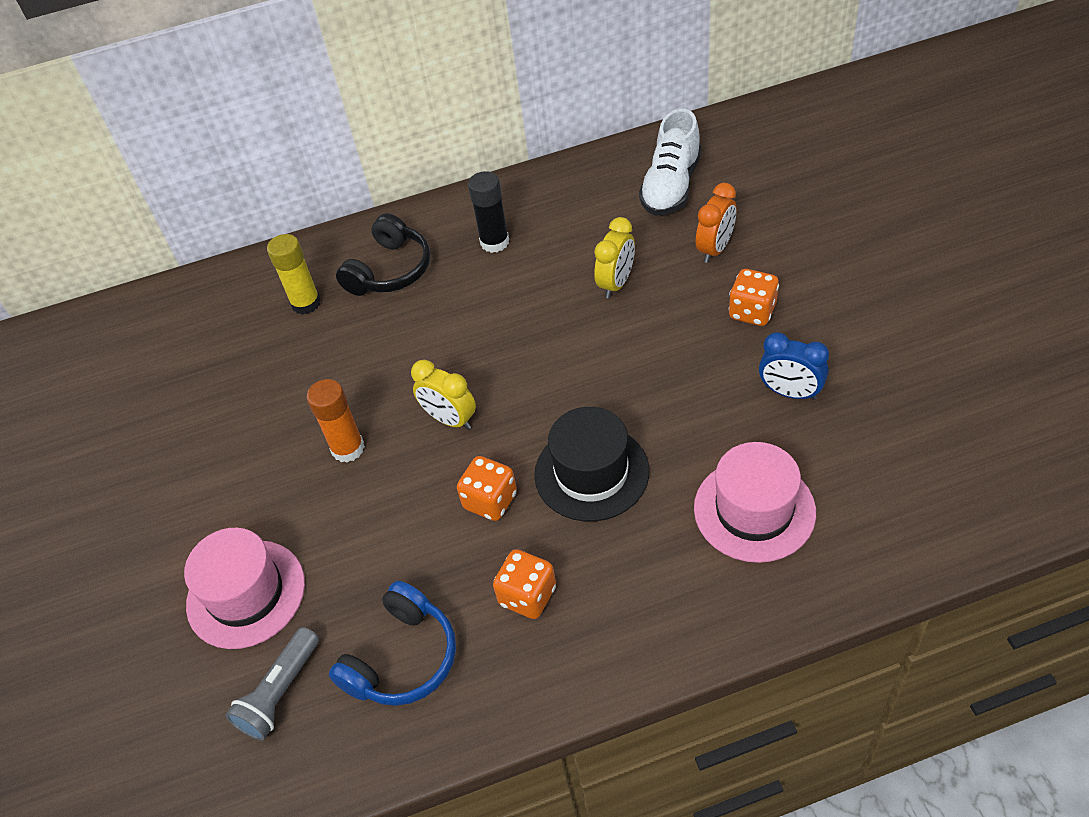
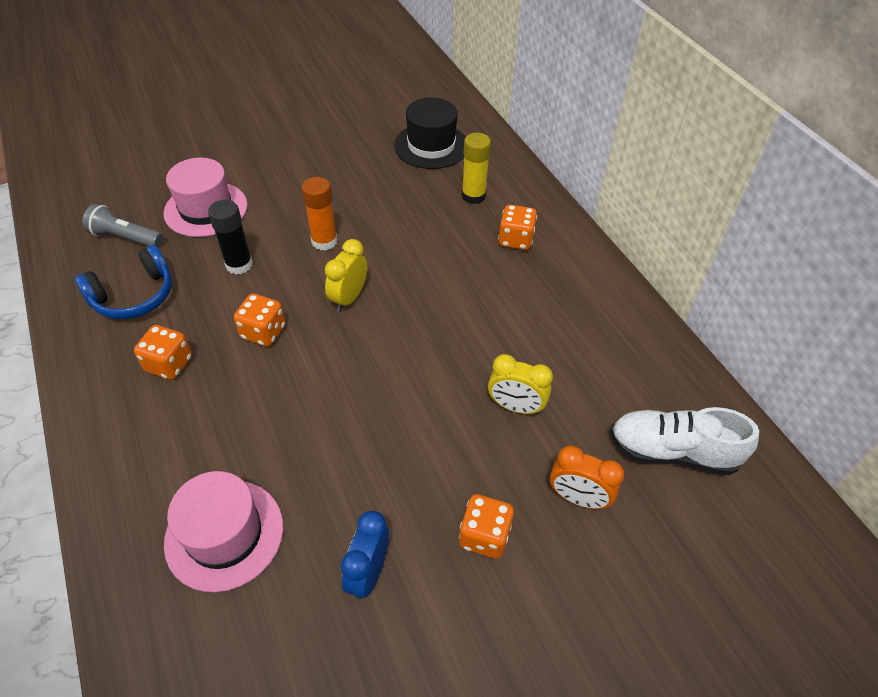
camera: 75 degrees right, 0 degrees up
blue headphones [329,581,456,706] -> blue headphones turned 60 degrees counterclockwise [75,245,172,319]
black headphones [336,213,431,296] -> orange dice [498,205,537,250]
black glue stick [468,171,509,253] -> black glue stick moved to [208,200,253,275]
black hat [534,407,649,522] -> black hat moved to [394,98,466,169]

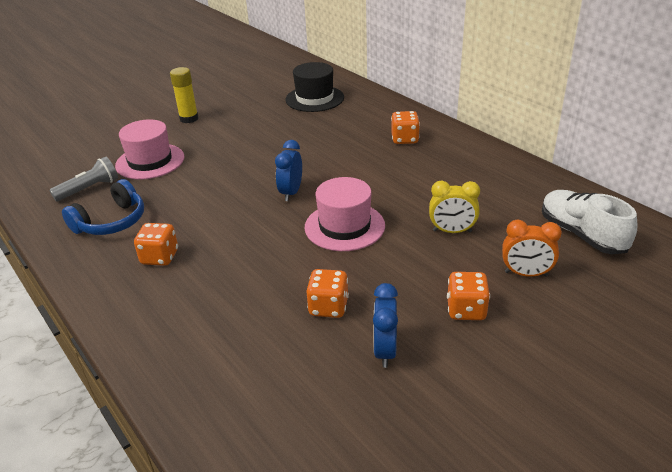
camera: 10 degrees left, 15 degrees down
grey flashlight [83,204,164,248] -> grey flashlight turned 135 degrees clockwise [49,156,118,201]
pink hat [164,471,283,592] -> pink hat moved to [305,177,385,251]
black glue stick [208,200,253,275] -> none
orange dice [234,293,285,347] -> orange dice moved to [306,269,349,318]
orange glue stick [302,177,338,251] -> none
yellow clock [325,239,367,312] -> blue clock [275,140,302,201]
yellow glue stick [462,133,491,204] -> yellow glue stick moved to [170,67,199,123]
white shoe [610,407,759,475] -> white shoe turned 60 degrees clockwise [542,190,637,254]

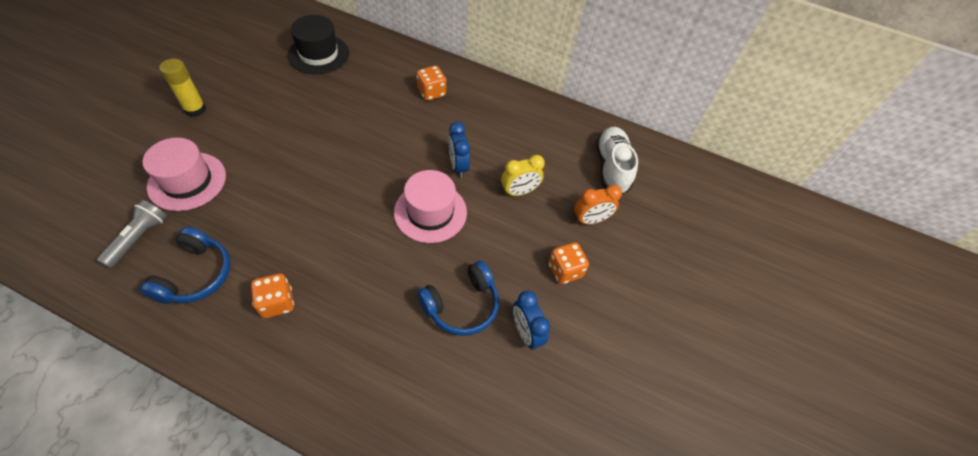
camera: 35 degrees left, 20 degrees up
blue clock [275,140,302,201] -> blue clock moved to [448,122,470,178]
orange dice [306,269,349,318] -> blue headphones [417,261,499,336]
white shoe [542,190,637,254] -> white shoe turned 60 degrees clockwise [596,127,638,194]

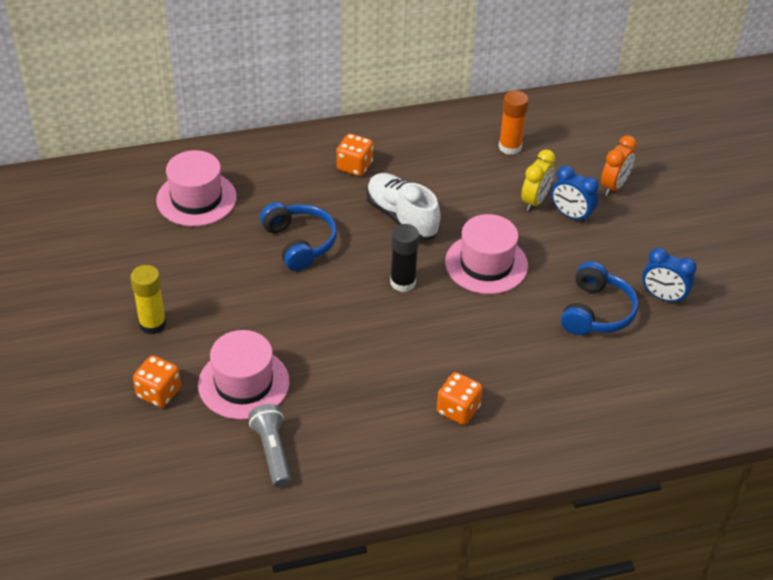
camera: 35 degrees left, 10 degrees down
blue headphones [139,227,231,304] -> blue headphones moved to [260,202,337,271]
black hat [288,15,349,74] -> pink hat [156,150,237,226]
blue clock [448,122,470,178] -> blue clock moved to [551,166,599,223]
orange dice [548,242,589,284] -> orange dice moved to [133,355,181,407]
white shoe [596,127,638,194] -> white shoe moved to [366,173,441,240]
none -> black glue stick [390,224,419,292]
none -> orange glue stick [498,91,529,155]

